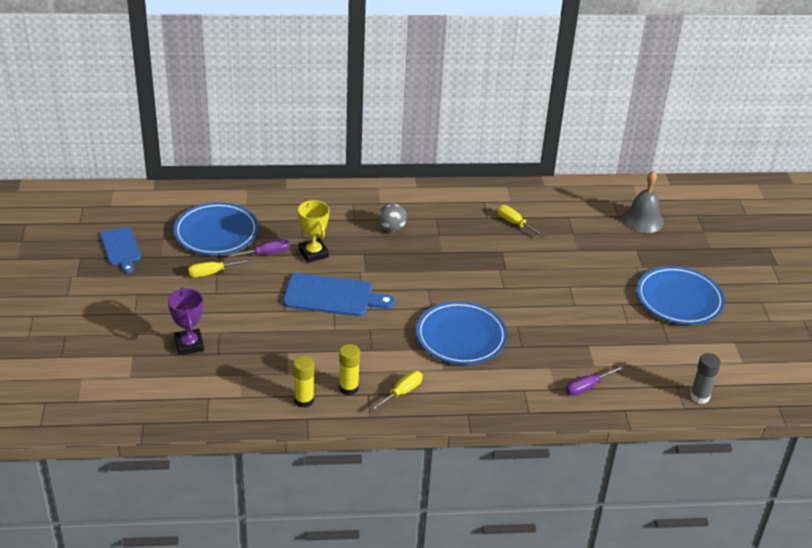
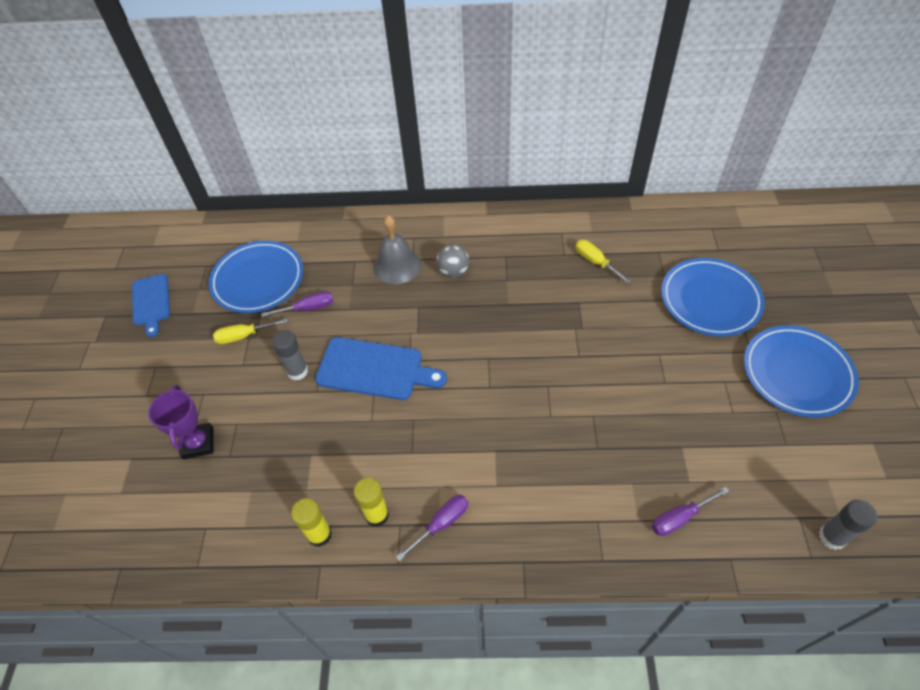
camera: 10 degrees right, 15 degrees up
yellow trophy [298,200,329,263] -> none
yellow screwdriver [369,371,423,412] -> purple screwdriver [396,495,468,561]
blue plate [416,301,507,365] -> blue plate moved to [661,258,765,337]
grey bell [622,171,664,233] -> grey bell moved to [373,215,421,284]
none -> grey glue stick [272,330,308,381]

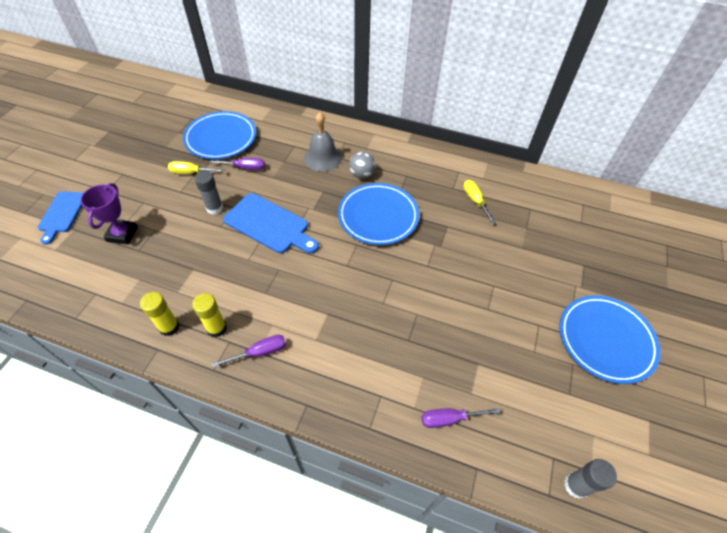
camera: 15 degrees right, 0 degrees up
blue cutting board [132,274,170,337] -> blue cutting board moved to [38,191,83,245]
blue plate [661,258,765,337] -> blue plate moved to [338,183,419,245]

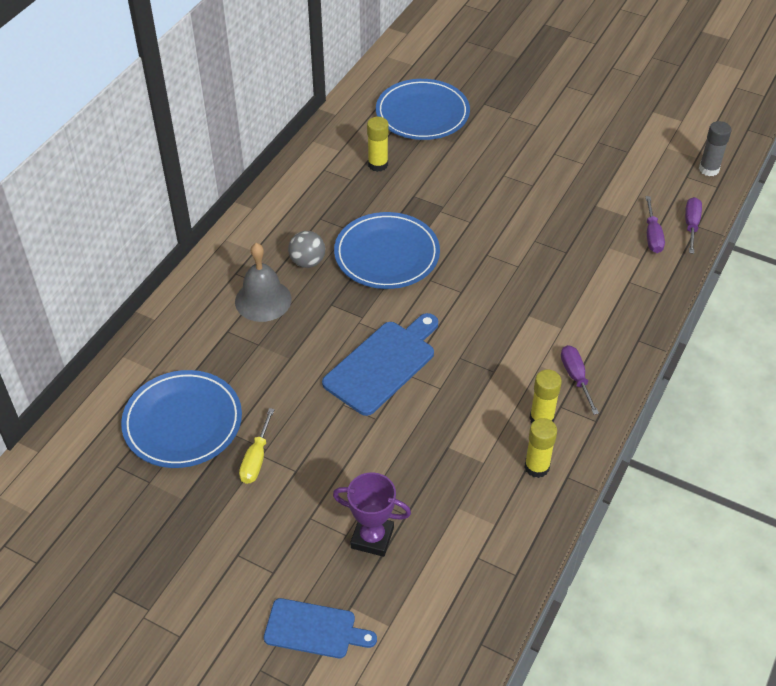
camera: 80 degrees left, 5 degrees down
grey glue stick [194,171,223,215] -> none
purple screwdriver [209,158,265,170] -> purple screwdriver moved to [685,197,702,254]
yellow screwdriver [463,180,496,224] -> yellow glue stick [367,117,389,172]
blue plate [559,295,660,384] -> blue plate moved to [376,79,470,140]

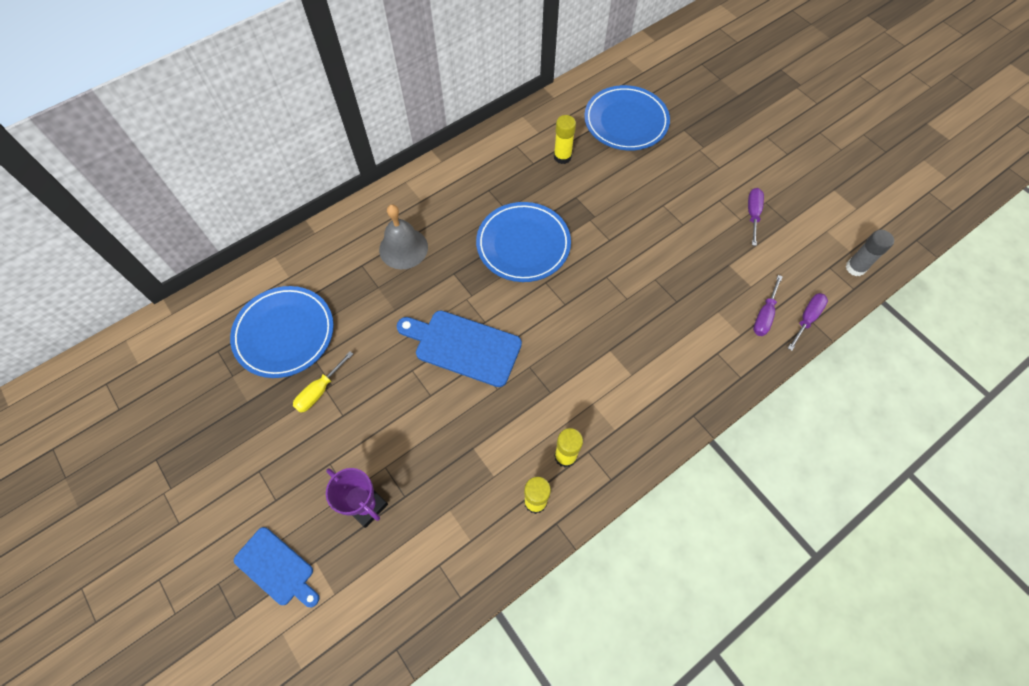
camera: 25 degrees right, 15 degrees up
grey ball [288,231,325,268] -> none
blue cutting board [322,313,438,416] -> blue cutting board turned 135 degrees counterclockwise [397,310,522,387]
purple screwdriver [561,345,599,415] -> purple screwdriver moved to [748,188,764,246]

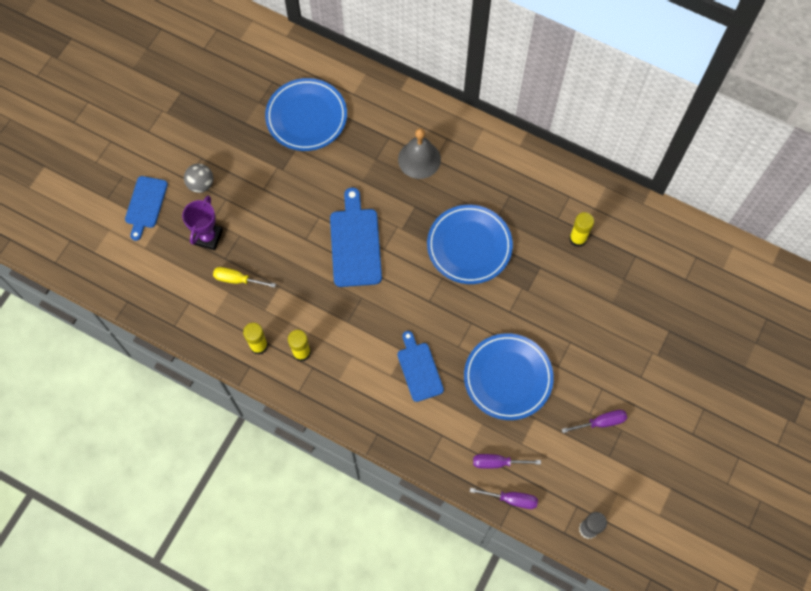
camera: 65 degrees right, 5 degrees up
yellow screwdriver [293,351,353,413] -> yellow screwdriver moved to [213,267,276,288]
blue plate [584,85,670,151] -> blue plate moved to [464,333,554,420]
none -> grey ball [184,164,213,193]
none -> blue cutting board [397,331,444,402]

